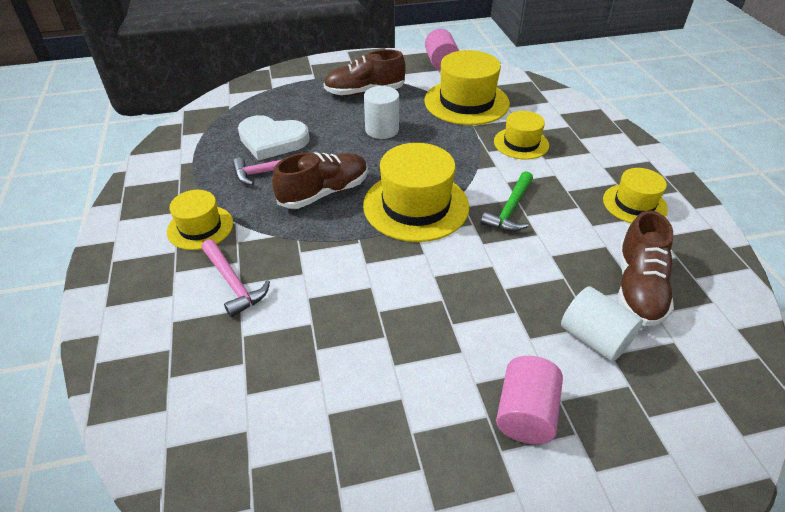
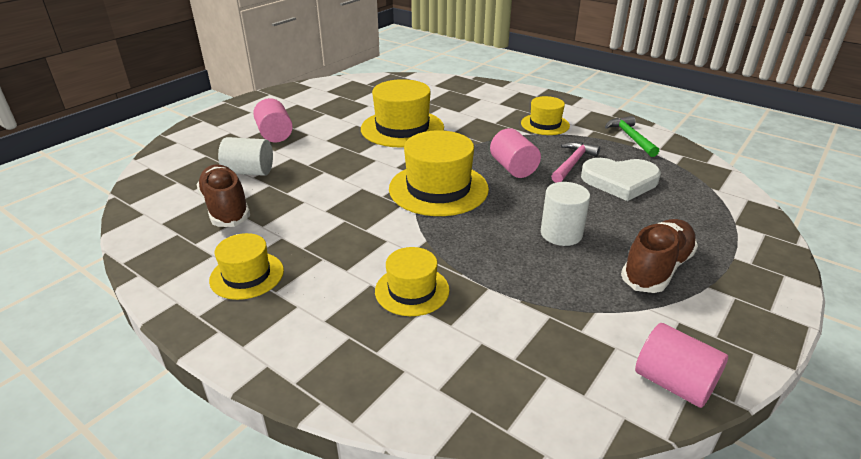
camera: 140 degrees right, 10 degrees down
pink hammer [201,239,270,317] -> none
white heart [238,115,310,161] -> white heart turned 150 degrees counterclockwise [581,158,661,201]
brown shoe [272,152,368,209] -> pink cylinder [490,128,541,178]
yellow hat [424,50,510,125] -> yellow hat moved to [361,79,444,148]
green hammer [481,171,533,232] -> green hammer moved to [605,116,659,157]

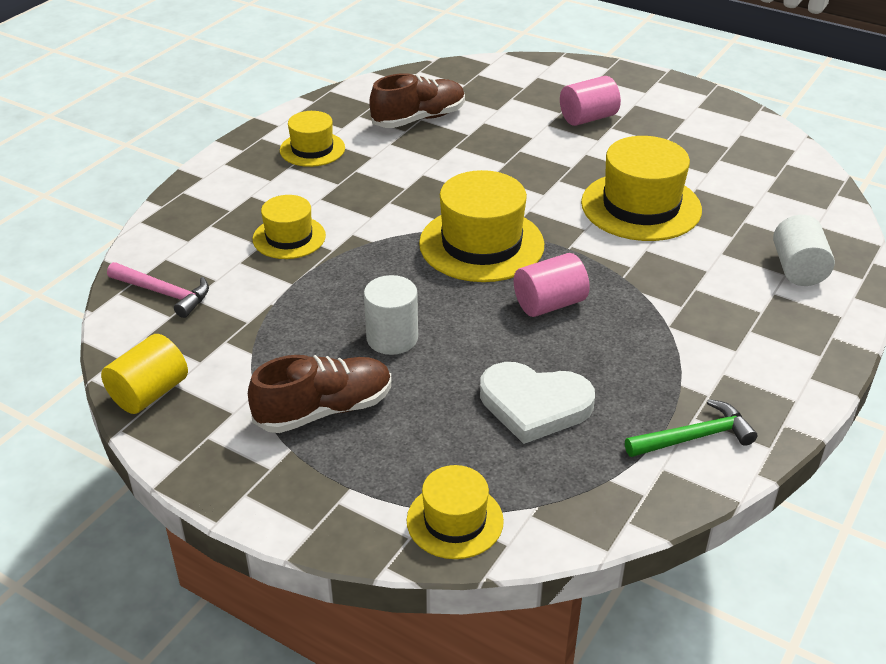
camera: 85 degrees right, 5 degrees up
white cylinder [218,137,273,176] -> white cylinder moved to [773,215,835,286]
yellow hat [521,96,570,135] -> yellow hat moved to [407,465,504,559]
pink hammer [551,142,600,183] -> pink hammer moved to [107,262,209,318]
white heart [581,158,661,201] -> white heart turned 75 degrees counterclockwise [480,362,595,444]
brown shoe [621,219,698,293] -> brown shoe turned 60 degrees counterclockwise [248,355,391,433]
pink cylinder [635,323,728,408] -> yellow cylinder [101,334,188,414]

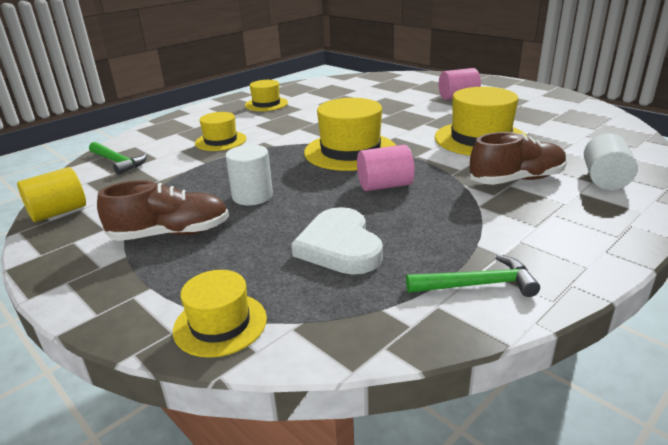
camera: 15 degrees right, 10 degrees down
pink hammer [107,262,209,318] -> green hammer [89,142,147,175]
brown shoe [369,73,465,128] -> brown shoe moved to [469,132,567,185]
white heart [480,362,595,444] -> white heart turned 45 degrees clockwise [291,207,383,275]

